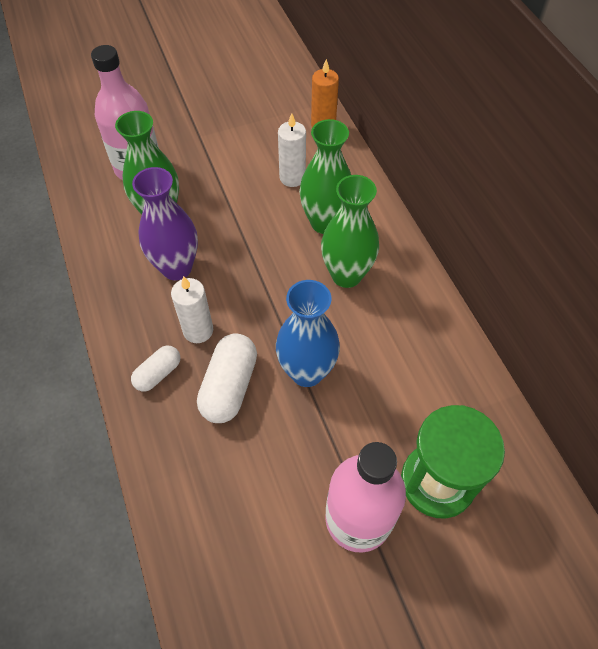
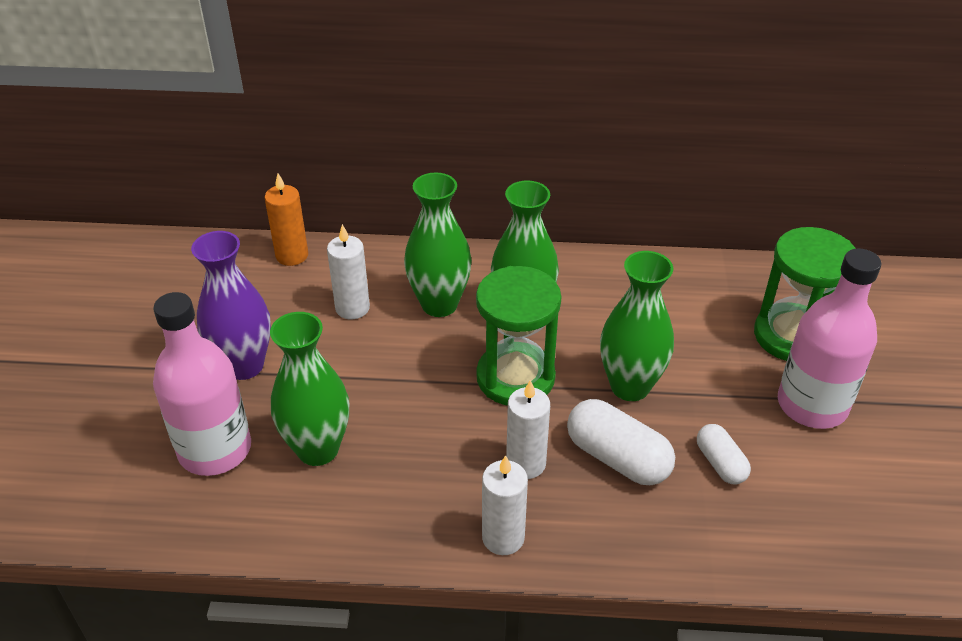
camera: 65 degrees left, 15 degrees down
white capsule [131,345,180,392] -> white capsule moved to [697,424,751,484]
purple vase [132,167,198,281] -> purple vase moved to [191,231,271,380]
blue vase [276,280,340,387] -> green vase [600,251,674,401]
none -> green hourglass [476,266,561,406]
none -> white candle [482,455,528,555]

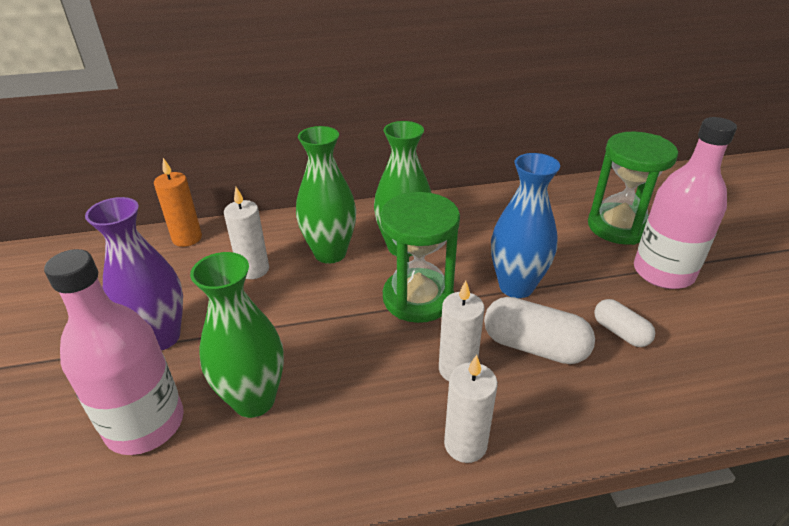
camera: 15 degrees left, 5 degrees down
green vase [600,251,674,401] -> blue vase [491,153,560,298]

